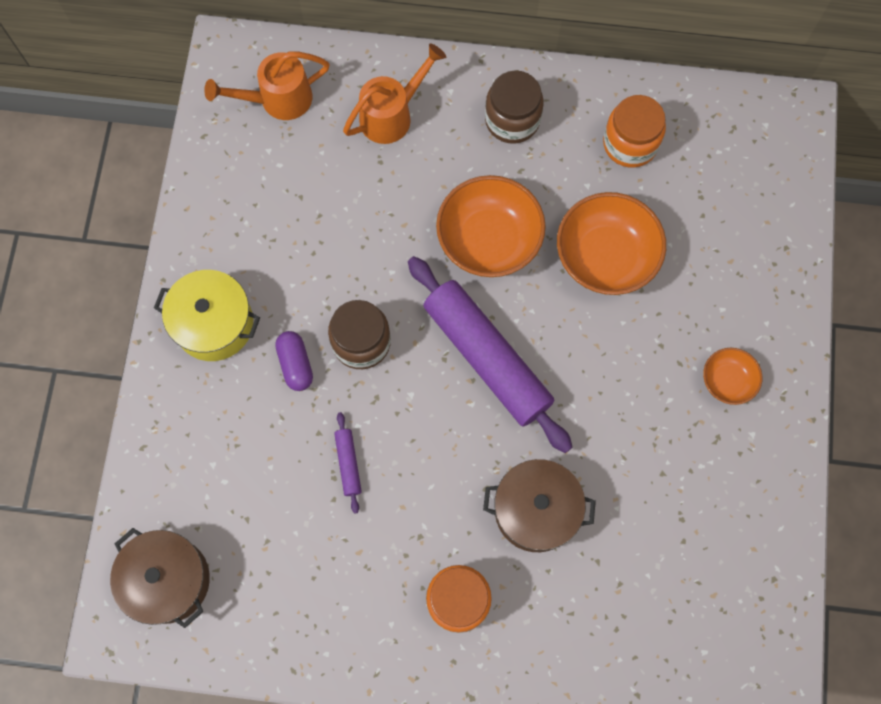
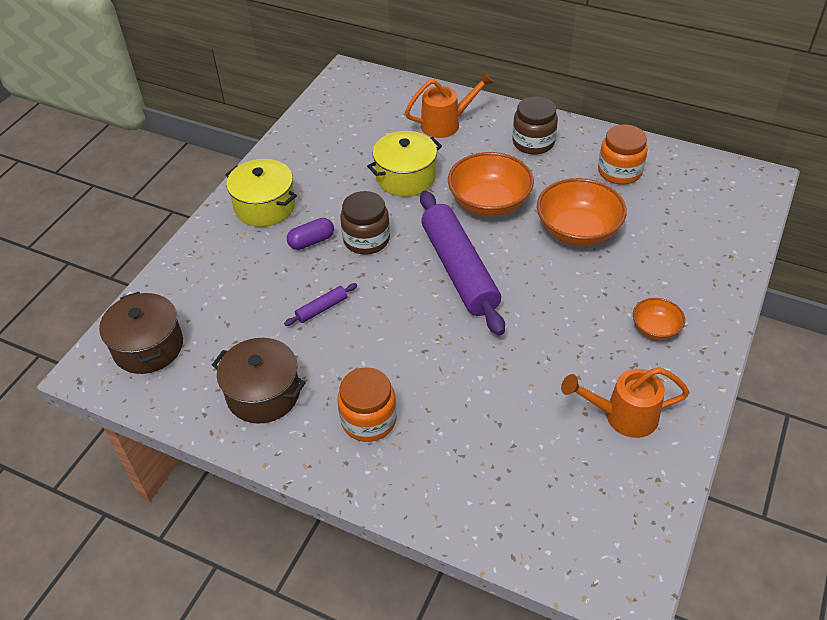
camera: 20 degrees right, 25 degrees down
orange watering can [204,51,330,120] -> orange watering can moved to [561,367,690,438]
purple capsule [275,331,313,391] -> purple capsule turned 60 degrees clockwise [287,218,334,250]
purple rolling pin [334,412,362,514] -> purple rolling pin turned 45 degrees clockwise [284,283,357,326]
brown pot [483,459,596,552] -> brown pot moved to [212,338,306,424]
none -> yellow pot [367,131,442,197]

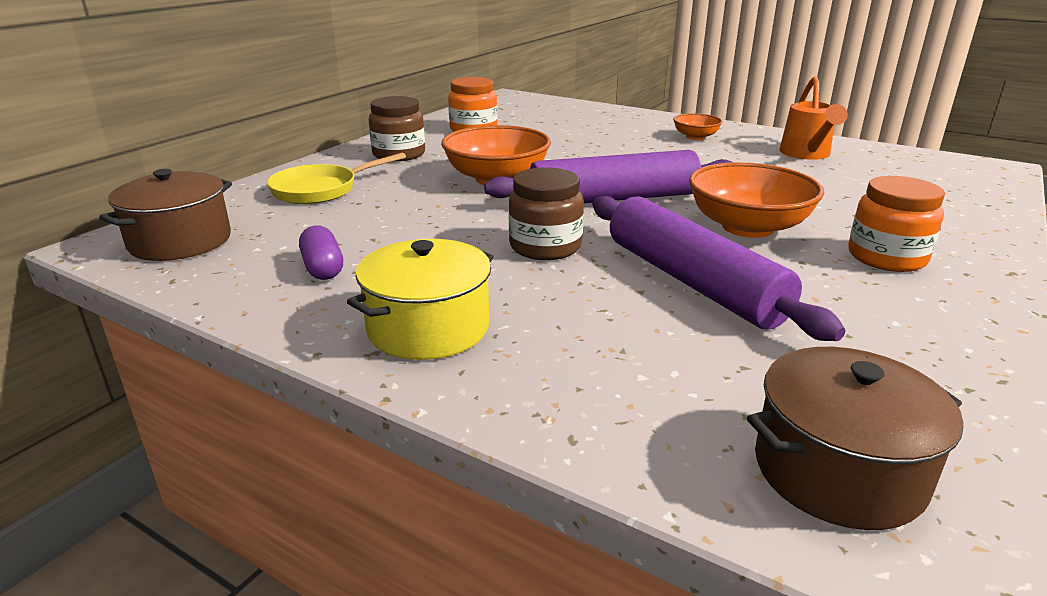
camera: 85 degrees left, 20 degrees down
brown pot [212,338,306,424] -> brown pot moved to [99,169,232,261]
purple rolling pin [284,283,357,326] -> purple rolling pin [592,196,845,341], size x2.48
purple capsule [287,218,334,250] -> purple capsule moved to [299,225,343,280]
yellow pot [367,131,442,197] -> none
orange watering can [405,71,494,138] -> yellow pan [267,153,406,204]
orange bowl [537,178,627,246] -> orange bowl moved to [689,162,824,238]

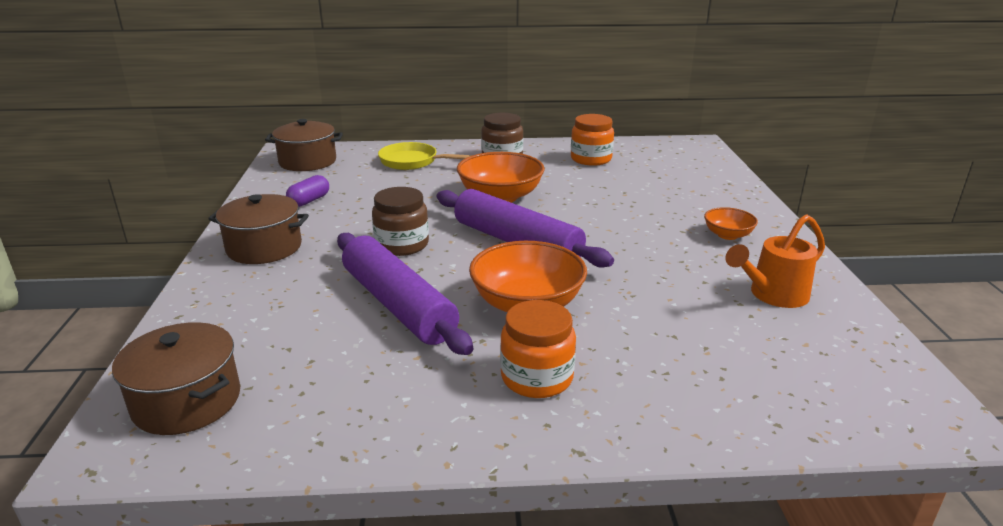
camera: 55 degrees right, 0 degrees up
yellow pot [347,239,494,360] -> brown pot [208,194,309,264]
purple rolling pin [592,196,845,341] -> purple rolling pin turned 60 degrees counterclockwise [337,233,473,355]

